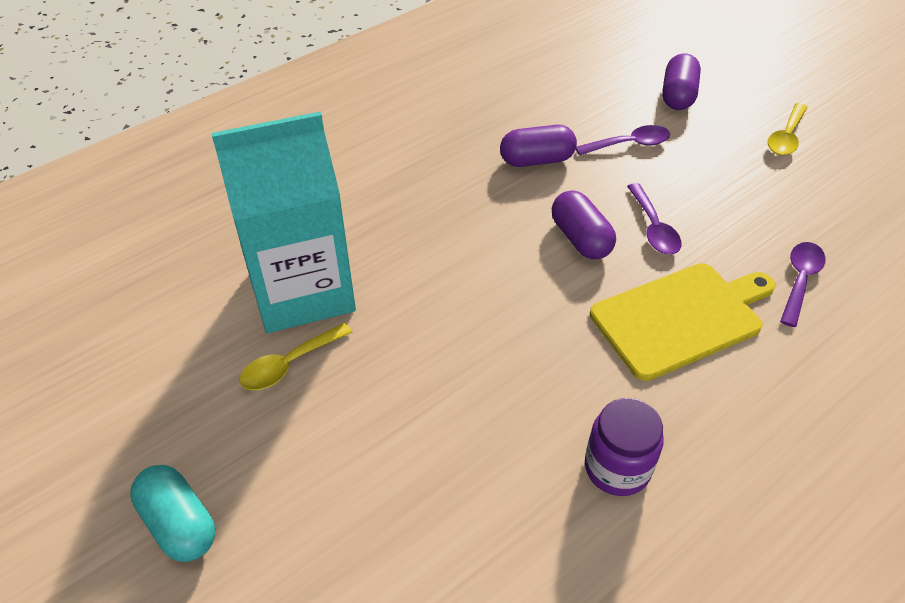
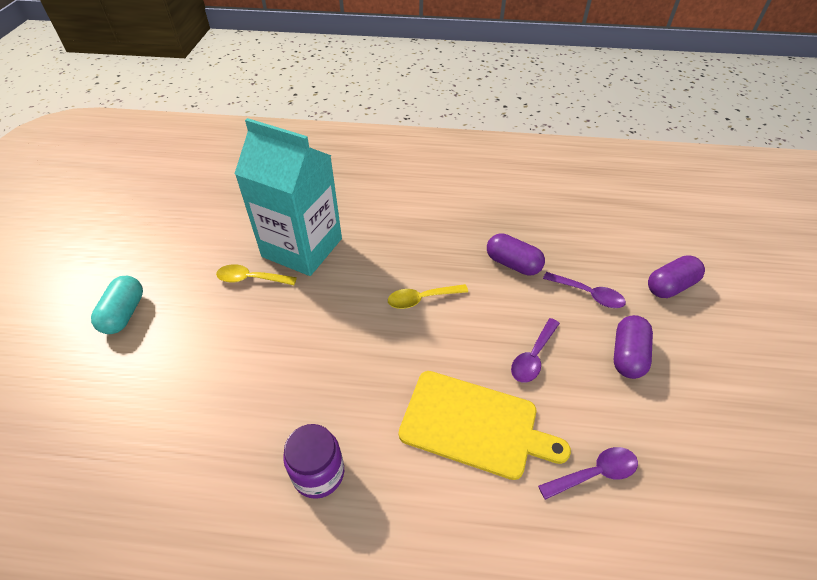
camera: 45 degrees right, 0 degrees up
purple capsule [552,190,616,259] -> purple capsule moved to [614,315,653,379]
yellow spoon [768,103,808,155] -> yellow spoon moved to [388,284,468,309]

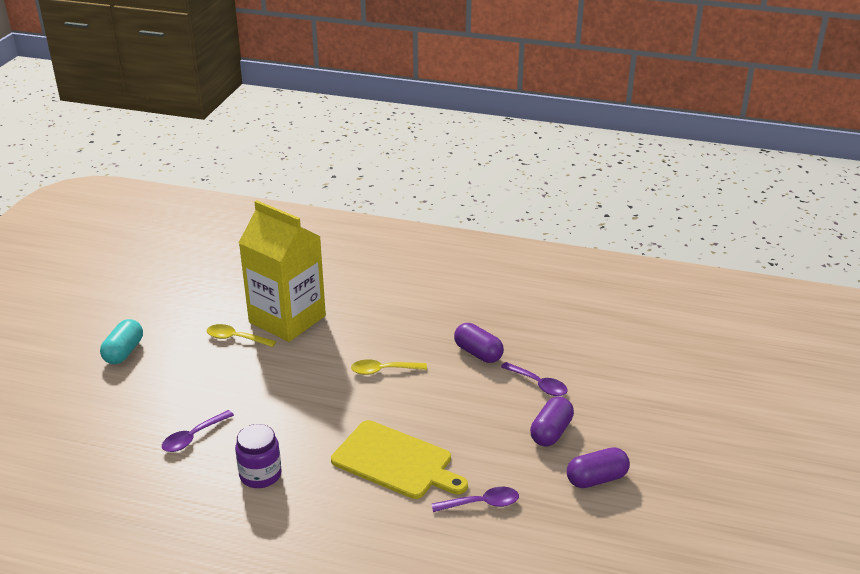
camera: 10 degrees right, 15 degrees down
turquoise carton [234,118,342,276] -> yellow carton [239,200,326,342]
purple spoon [511,318,560,383] -> purple spoon moved to [162,410,234,452]
purple capsule [648,255,705,298] -> purple capsule moved to [567,447,630,488]

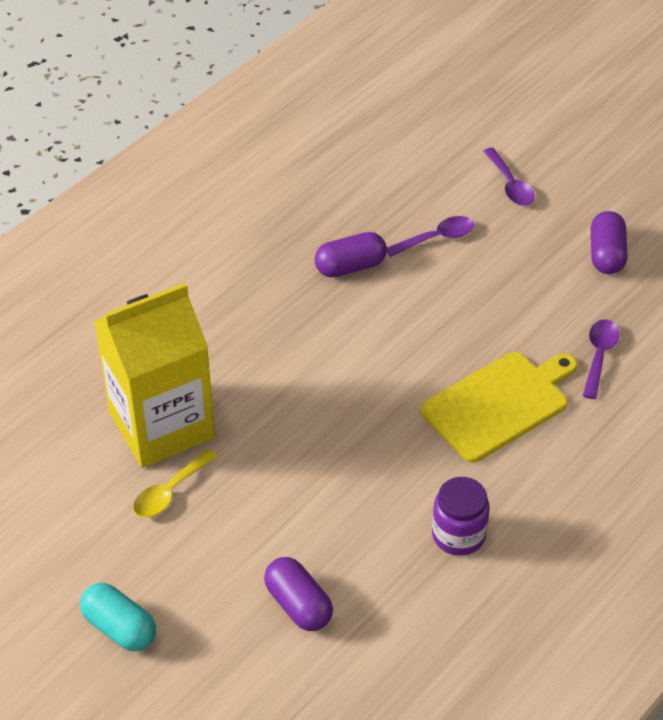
camera: 65 degrees left, 15 degrees up
purple spoon [162,410,234,452] -> purple spoon moved to [483,147,535,206]
yellow spoon [351,359,427,375] -> none
purple capsule [530,396,574,446] -> purple capsule moved to [264,557,333,631]

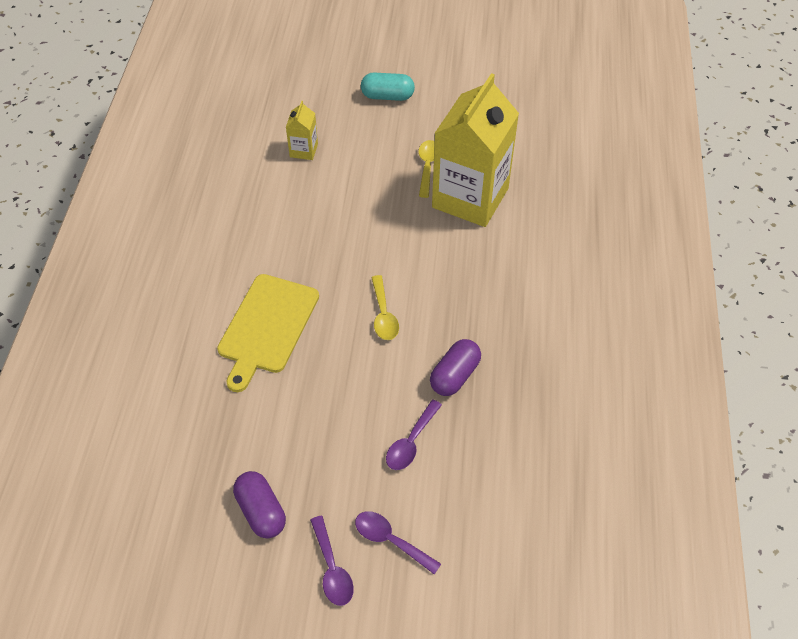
camera: 145 degrees right, 5 degrees up
purple capsule [264,557,333,631] -> yellow carton [286,101,318,160]
purple jar [432,477,490,556] -> none
purple spoon [583,319,619,399] -> purple spoon moved to [310,516,354,606]
none -> yellow spoon [371,275,399,340]

